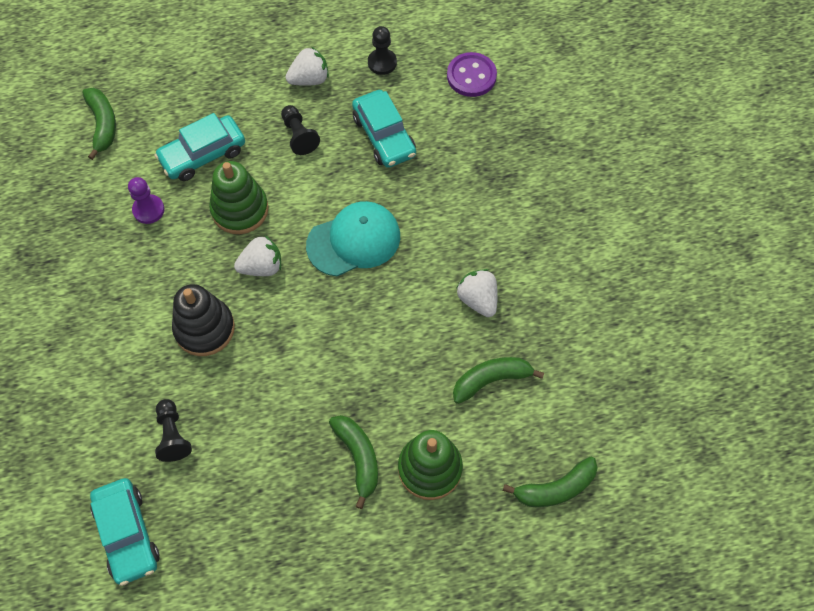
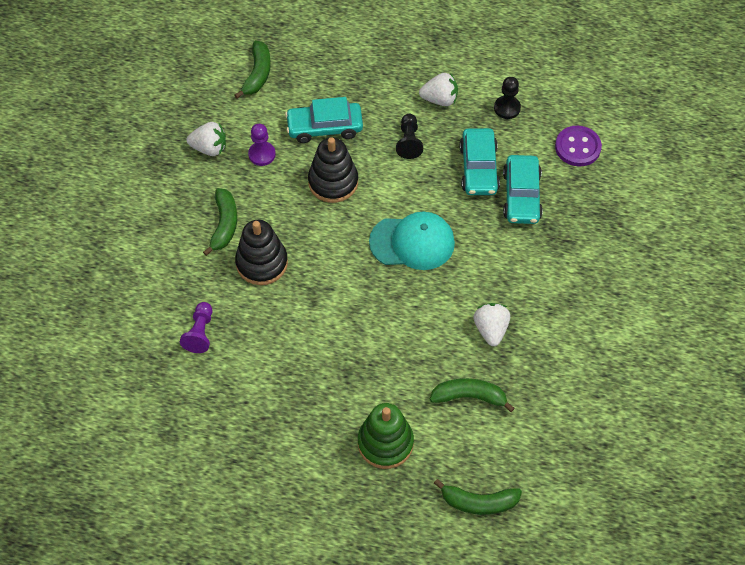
camera: 25 degrees right, 5 degrees down
turquoise car [90,478,160,586] -> turquoise car moved to [503,155,543,224]
black pawn [155,399,192,462] -> purple pawn [180,302,212,353]
green stacking toy [209,161,269,234] -> black stacking toy [308,137,358,203]
white strawberry [234,235,281,276] -> white strawberry moved to [187,122,226,156]
green banana [329,415,378,509] -> green banana moved to [203,188,237,256]

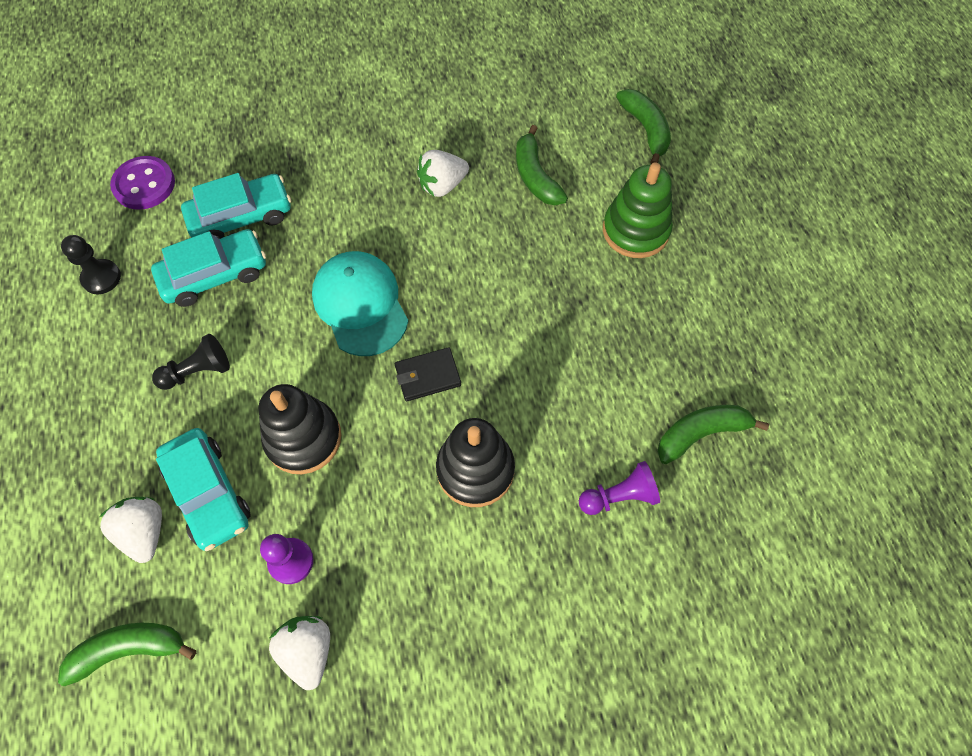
camera: 115 degrees left, 5 degrees up
green banana [203,188,237,256] -> green banana moved to [657,405,769,464]
white strawberry [419,73,458,106] -> white strawberry moved to [99,497,162,563]
none -> black wallet [395,347,461,401]

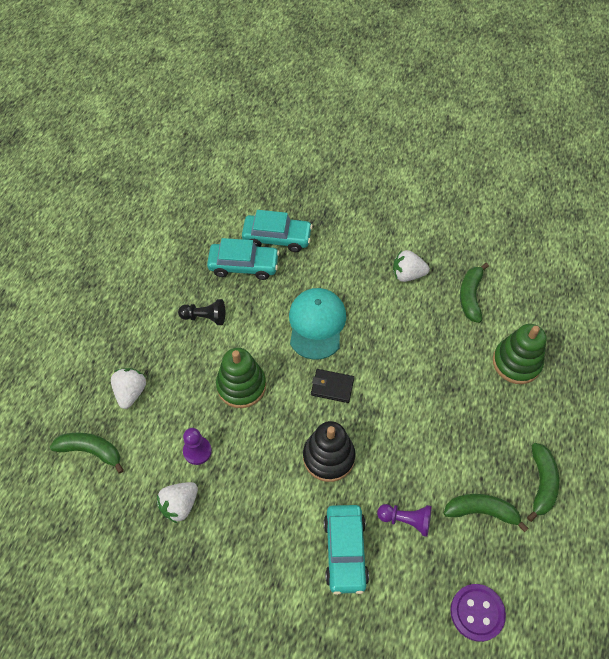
camera: 30 degrees right, 5 degrees down
black pawn [61,235,121,294] -> none
purple button [110,156,175,210] -> purple button moved to [450,584,506,642]
turquoise car [156,428,251,551] -> turquoise car moved to [324,505,369,595]
black stacking toy [259,384,341,474] -> green stacking toy [216,348,266,408]
white strawberry [269,616,330,690] -> white strawberry turned 150 degrees counterclockwise [157,482,198,523]
green banana [616,89,671,164] -> green banana moved to [527,443,559,522]

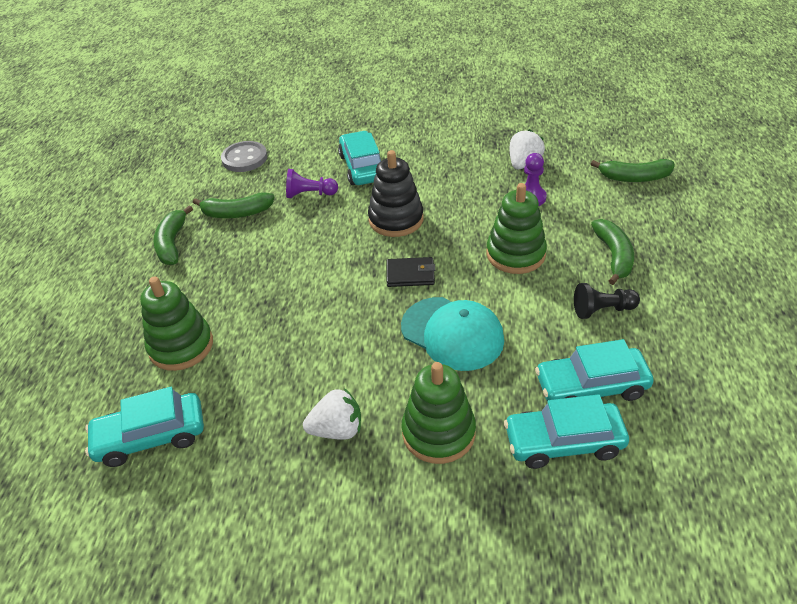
camera: 170 degrees right, 15 degrees down
white strawberry [111,368,146,409] -> none
turquoise cap [289,288,346,360] -> turquoise cap turned 45 degrees counterclockwise [401,297,504,371]
purple button [450,584,506,642] -> grey button [221,141,267,172]
green banana [460,263,489,323] -> green banana moved to [591,219,634,285]
none -> turquoise car [85,387,204,467]
none -> green stacking toy [402,362,476,464]

